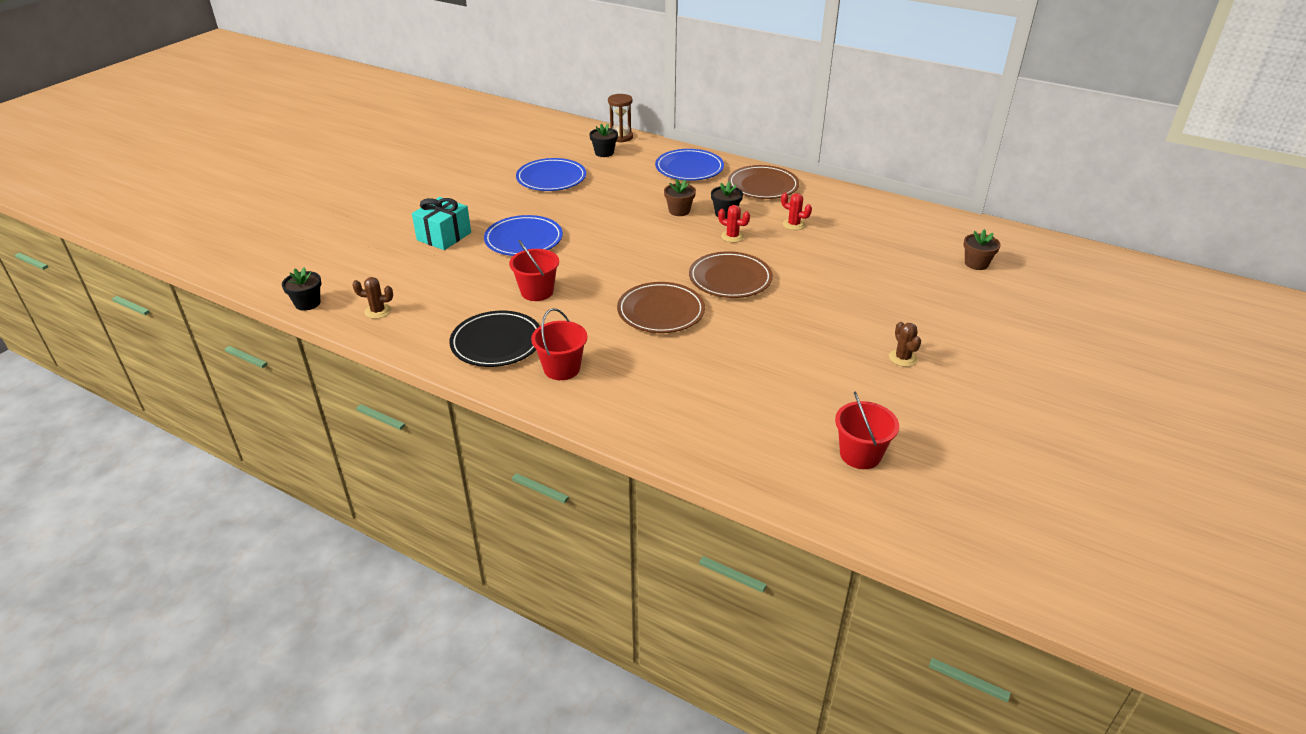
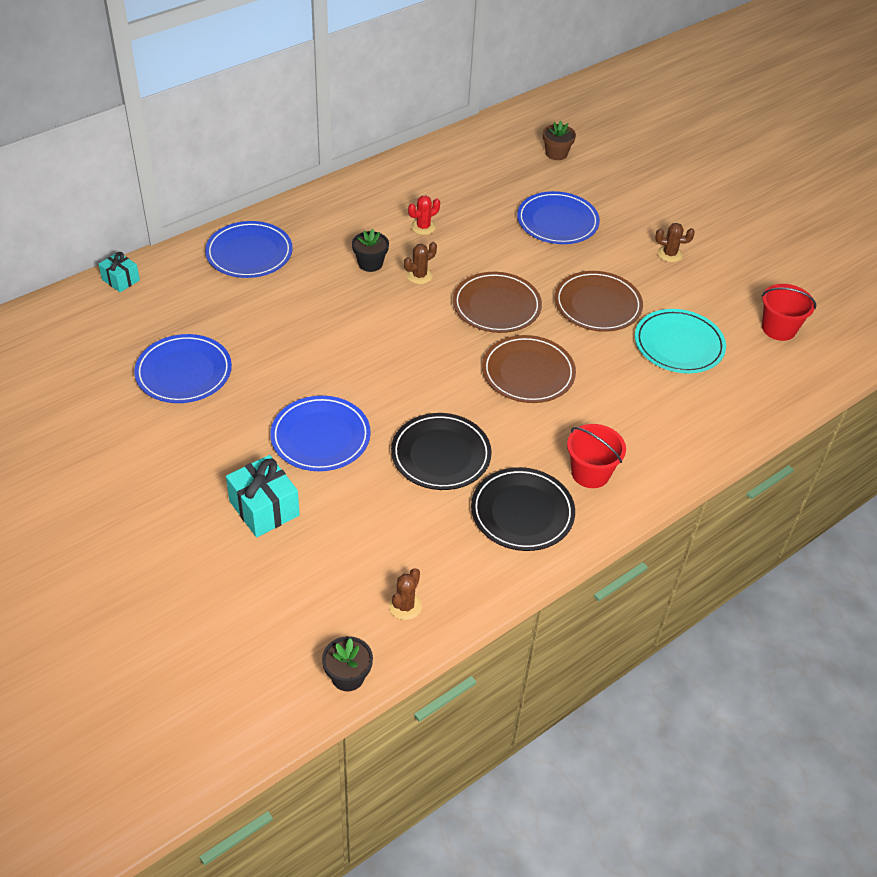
camera: 70 degrees left, 10 degrees up
red bucket [509,240,559,301] -> black plate [391,413,492,490]
black flower pot [589,124,618,157] -> none
brown hourglass [608,94,633,143] -> turquoise gift [99,252,140,292]
brown flower pot [664,179,696,216] -> none
red cactus [718,205,750,243] -> brown cactus [404,242,437,284]
brown plate [728,165,799,199] -> brown plate moved to [555,271,643,332]
none -> blue plate [517,191,600,244]
none -> turquoise plate [635,309,726,373]

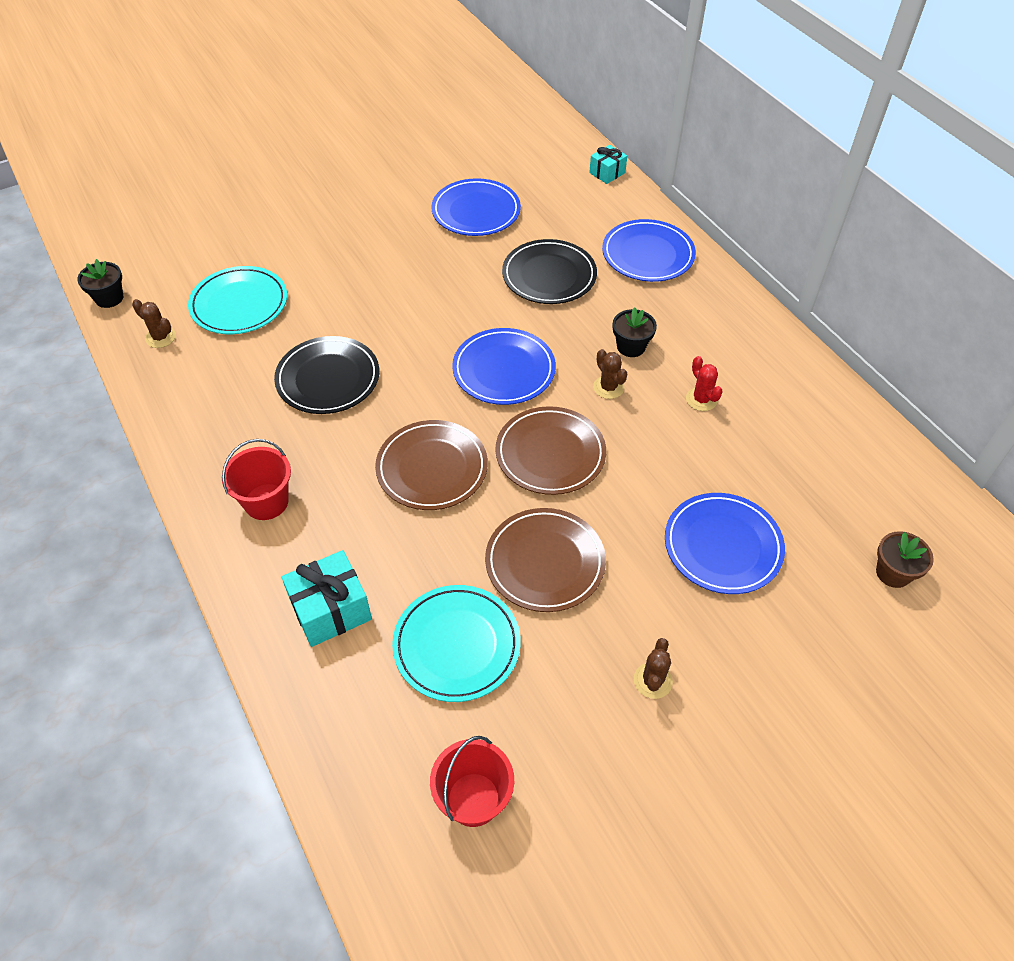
camera: 100 degrees right, 5 degrees up
turquoise gift [226,455,300,537] -> turquoise gift moved to [282,550,372,647]
blue plate [270,396,371,471] -> blue plate moved to [452,328,556,405]
black plate [471,467,575,551] -> black plate moved to [502,239,597,304]
none -> turquoise plate [188,266,287,334]

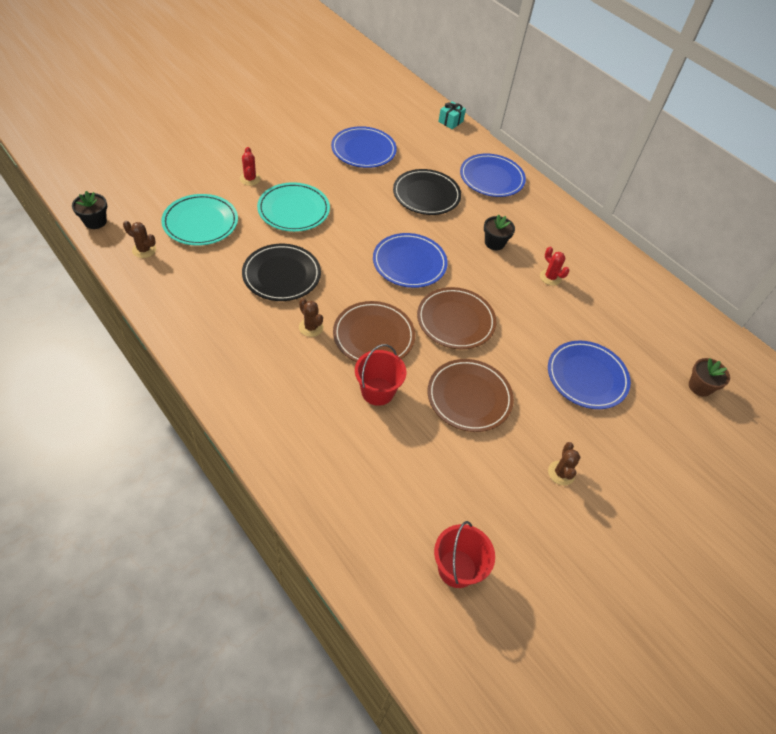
camera: 15 degrees left, 0 degrees up
red bucket [222,439,291,520] -> red bucket moved to [355,344,406,406]
turquoise gift [282,550,372,647] -> none
turquoise plate [392,585,521,702] -> turquoise plate moved to [257,182,330,232]
brown cactus [593,349,627,399] -> brown cactus moved to [299,298,324,337]
none -> red cactus [240,147,261,186]

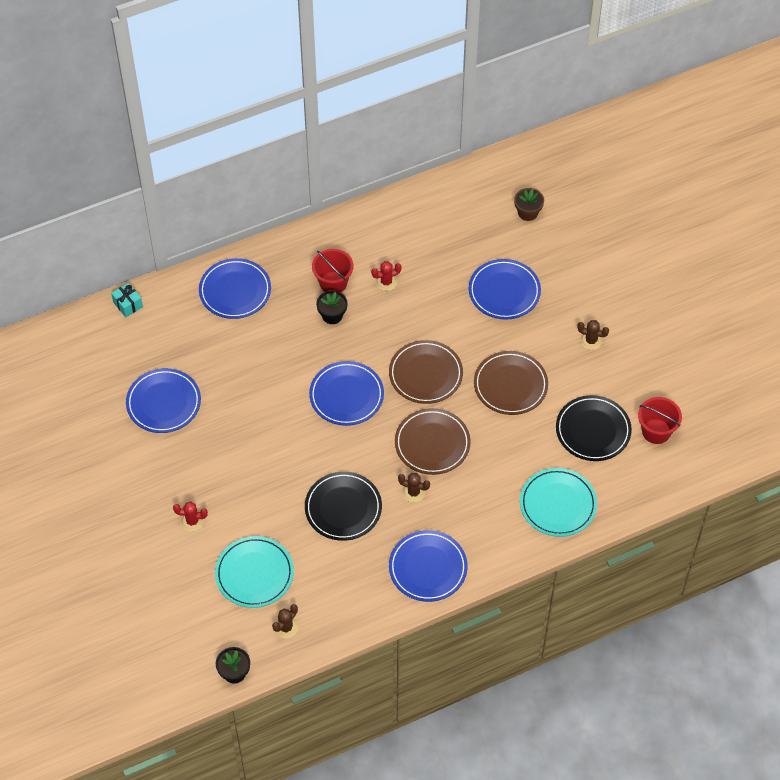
camera: 70 degrees left, 5 degrees up
turquoise plate [257,182,330,232] -> turquoise plate moved to [520,468,597,537]
brown cactus [299,298,324,337] -> brown cactus turned 45 degrees clockwise [398,473,430,502]
red bucket [355,344,406,406] -> red bucket moved to [312,249,353,292]
black plate [393,169,461,215] -> black plate moved to [556,395,632,461]
none -> blue plate [389,530,467,602]

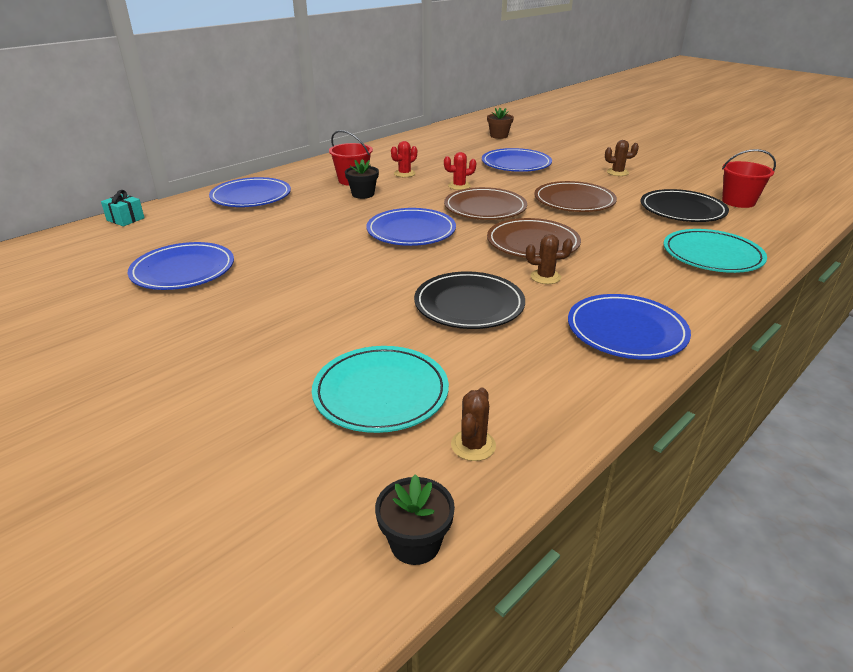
camera: 20 degrees left, 25 degrees down
red cactus [173,501,208,531] -> red cactus moved to [444,152,476,190]

